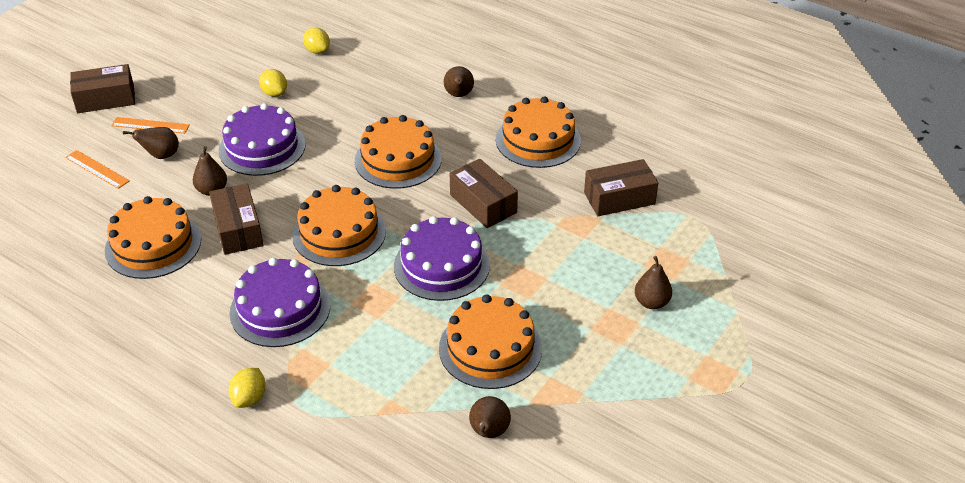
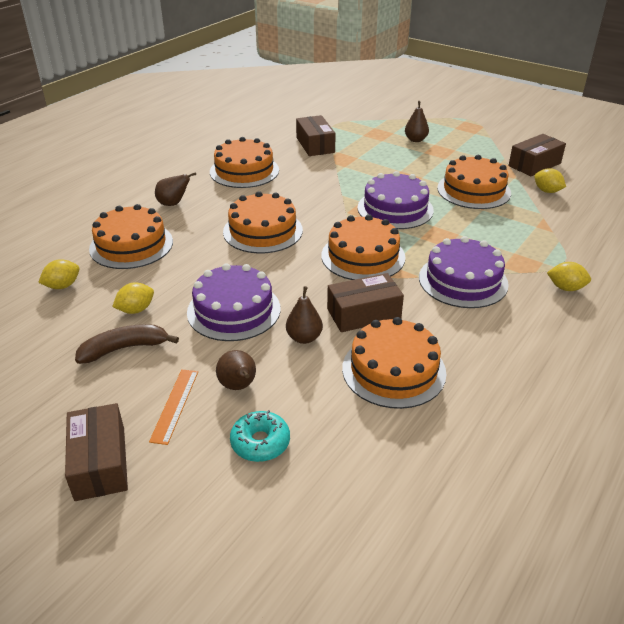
camera: 90 degrees left, 5 degrees down
orange ruler [65,150,130,189] -> turquoise donut [230,410,290,462]
brown box [450,159,518,228] -> brown box moved to [508,134,566,176]
brown pear [469,396,511,438] -> yellow lemon [534,168,566,193]
none -> brown banana [75,324,179,364]
none -> orange cake [89,204,173,269]

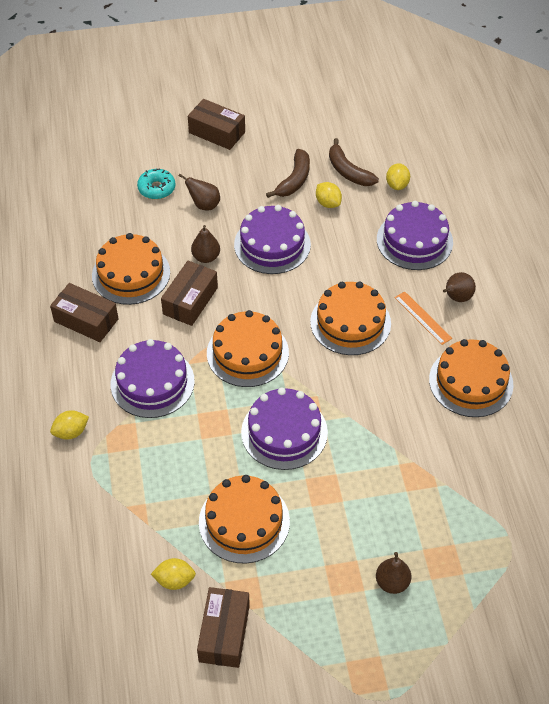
camera: 135 degrees right, 15 degrees up
orange cake [89,204,173,269] -> purple cake [377,201,453,270]
yellow lemon [112,283,154,314] -> yellow lemon turned 45 degrees counterclockwise [316,182,342,208]
orange ruler [149,369,198,445] -> orange ruler moved to [394,291,452,345]
brown box [296,115,336,156] -> brown box moved to [50,283,118,342]
none -> brown banana [329,138,379,186]

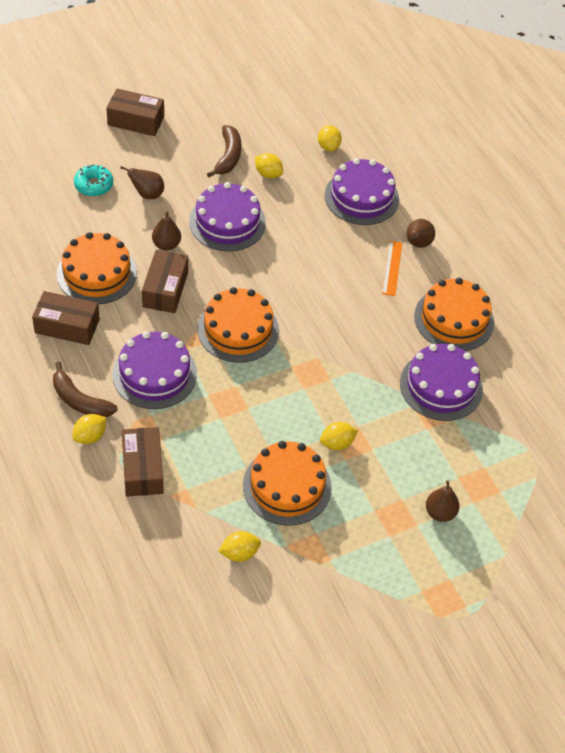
camera: 20 degrees left, 0 degrees up
brown box [197,587,250,668] -> brown box moved to [121,427,164,497]
purple cake [241,388,328,470] -> purple cake moved to [400,344,483,421]
orange cake [310,281,391,355] -> none
brown banana [329,138,379,186] -> brown banana moved to [53,361,118,417]
orange ruler [394,291,452,345] -> orange ruler turned 60 degrees clockwise [382,241,402,296]
none -> yellow lemon [320,422,358,450]

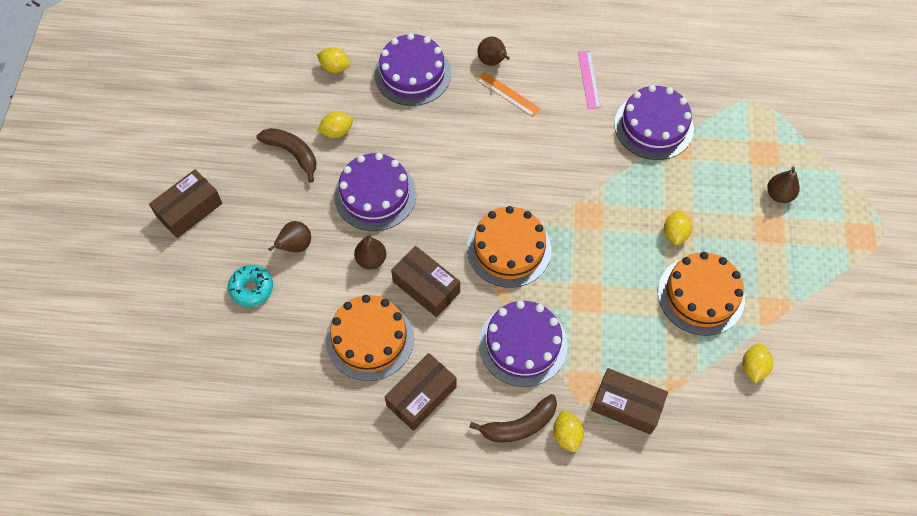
camera: 55 degrees left, 10 degrees up
orange cake [414,278,494,351] -> pink ruler [578,51,601,109]

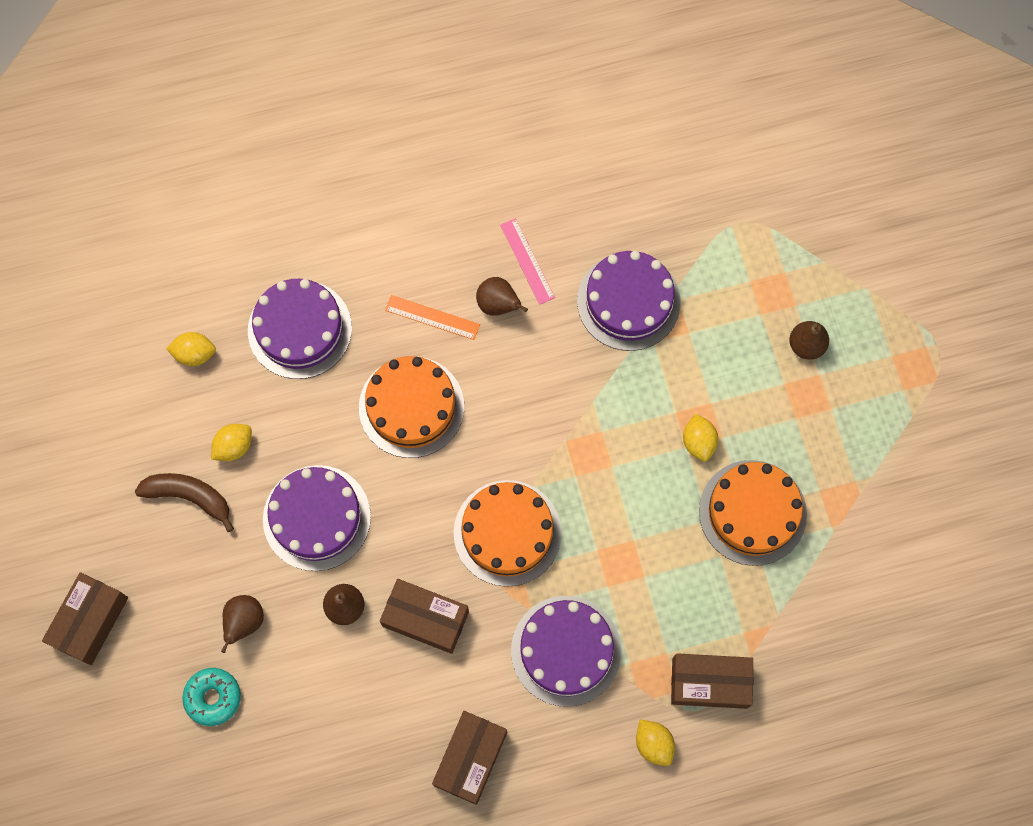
camera: 20 degrees left, 10 degrees up
orange cake [326,295,414,381] -> orange cake moved to [359,356,464,458]
brown banana [469,394,557,443] -> none
brown pear [477,37,510,66] -> brown pear moved to [476,277,528,316]
yellow lemon [742,344,773,383] -> none

